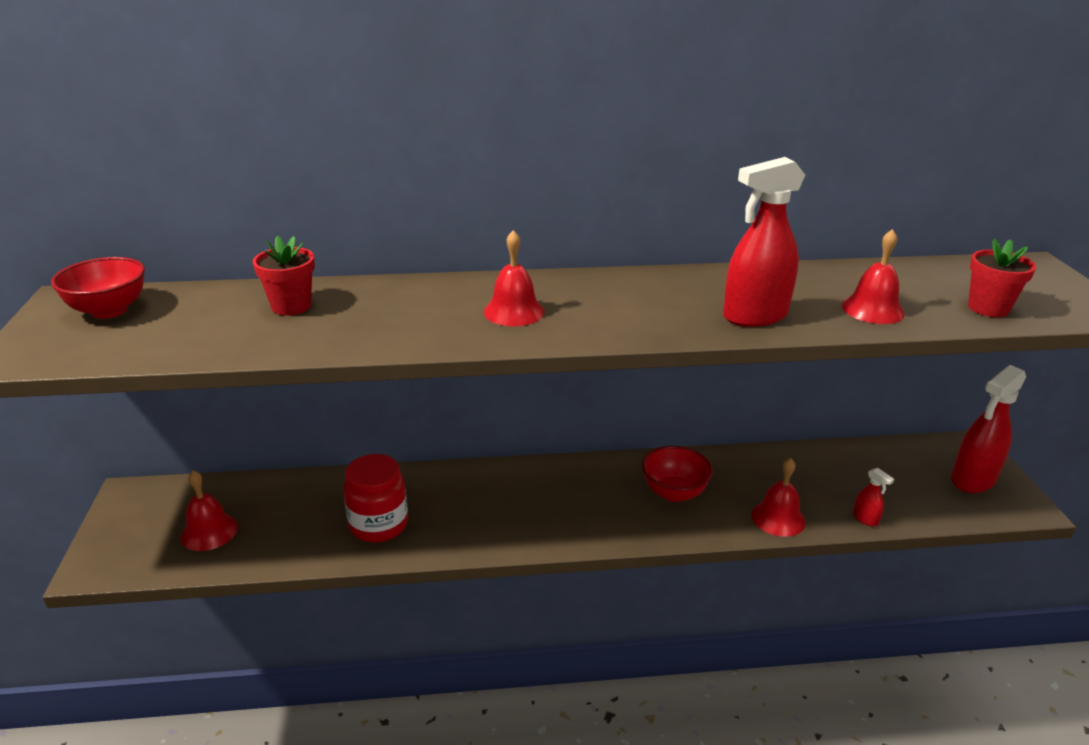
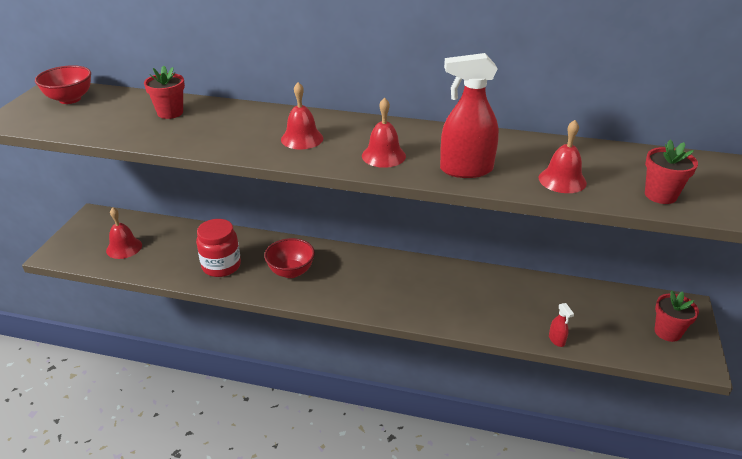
camera: 20 degrees right, 5 degrees up
red bowl [642,446,713,502] -> red bowl moved to [264,238,315,278]
red bell [752,458,806,537] -> red bell moved to [362,98,406,168]
red spray bottle [951,365,1026,493] -> red flower pot [654,290,699,342]

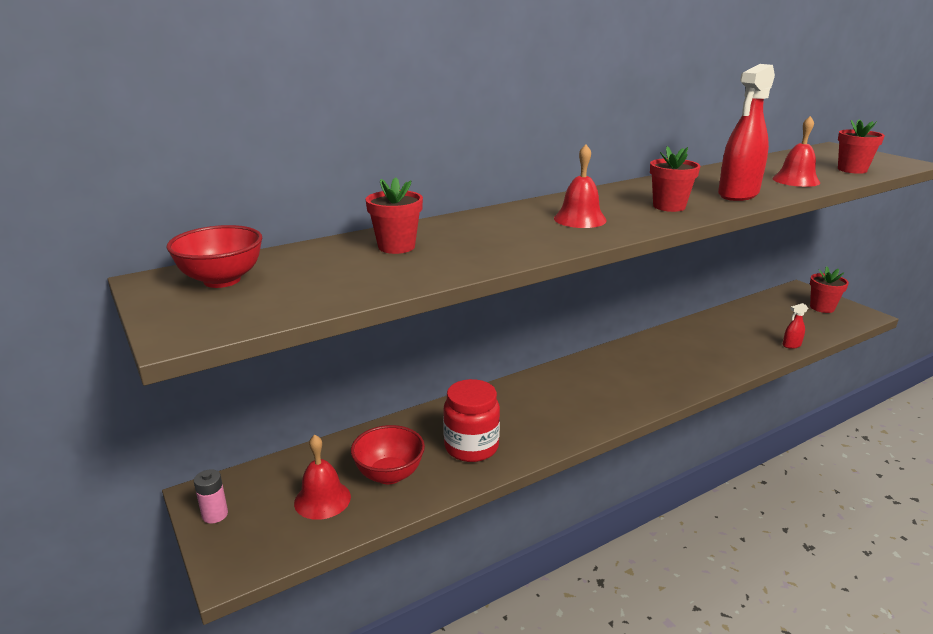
camera: 45 degrees left, 10 degrees down
red bowl [264,238,315,278] -> red bowl moved to [351,425,425,484]
red bell [362,98,406,168] -> red flower pot [650,146,700,212]
red spray bottle [549,303,574,347] -> red spray bottle turned 135 degrees clockwise [782,303,808,349]
none -> pink battery [194,469,228,524]

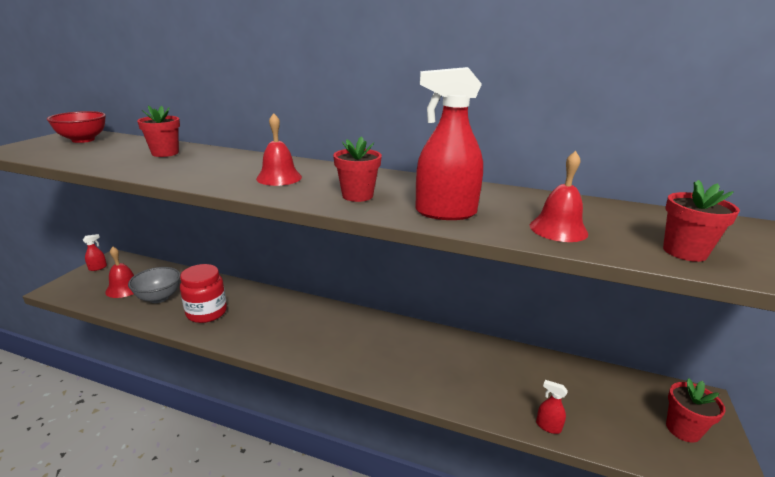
camera: 50 degrees right, 0 degrees up
pink battery [194,469,228,524] -> red spray bottle [83,234,107,271]
red bowl [351,425,425,484] -> grey bowl [128,267,180,303]

